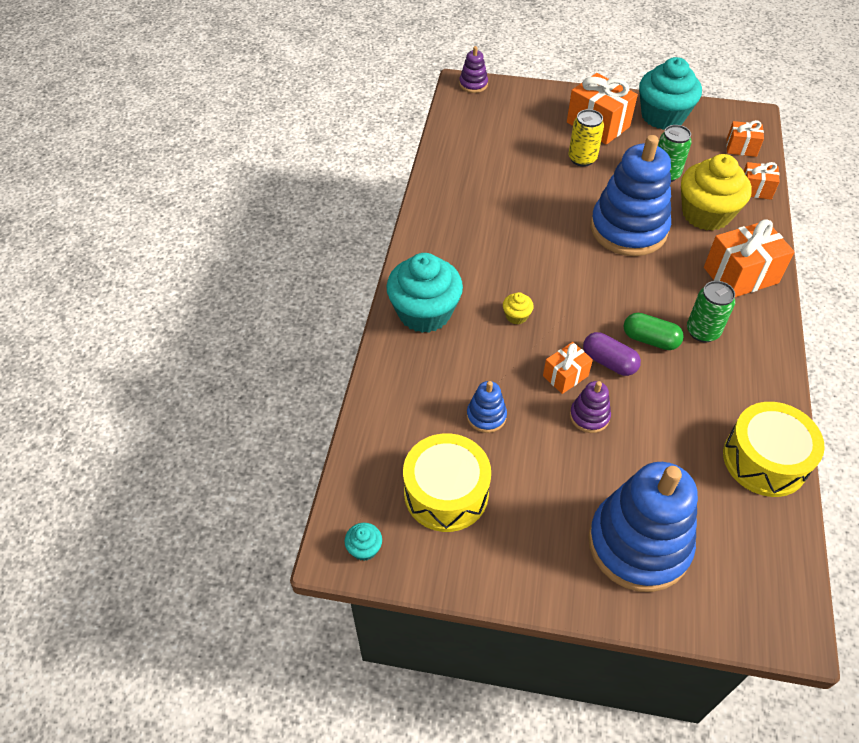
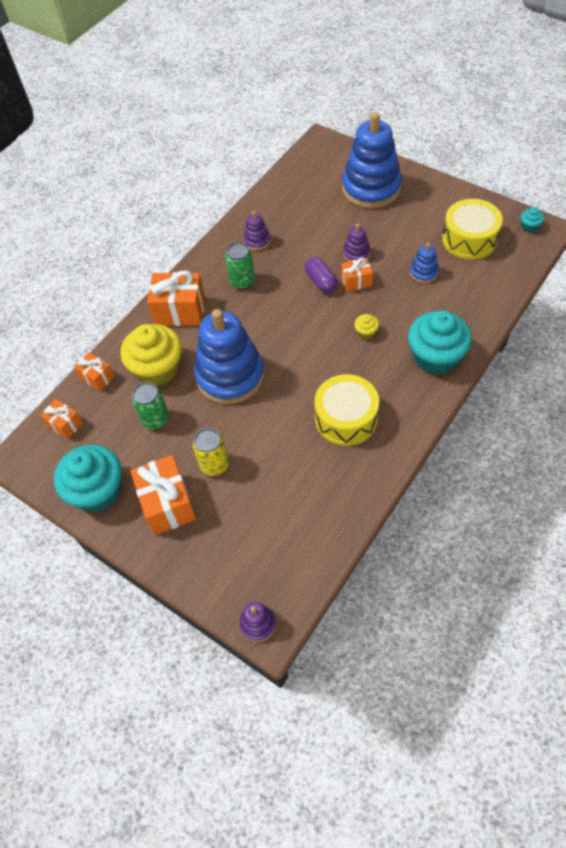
camera: 150 degrees left, 5 degrees up
green capsule [624,313,684,350] -> none
yellow drum [723,402,825,497] -> yellow drum moved to [314,374,379,446]
none -> purple stacking toy [244,211,271,251]

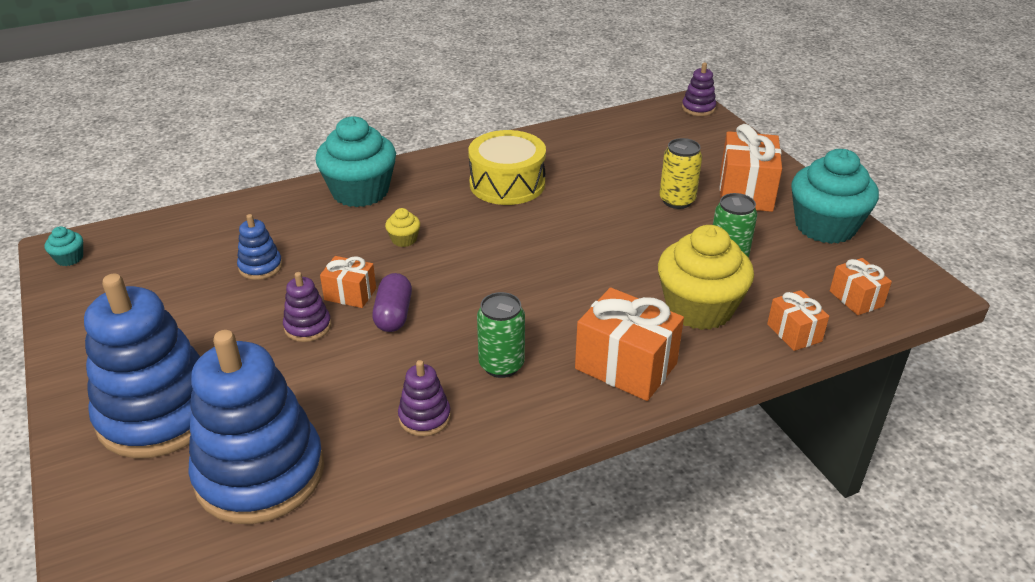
camera: 155 degrees left, 20 degrees down
blue stacking toy [194,309,264,404] -> blue stacking toy moved to [188,330,324,524]
yellow drum [442,199,503,260] -> none

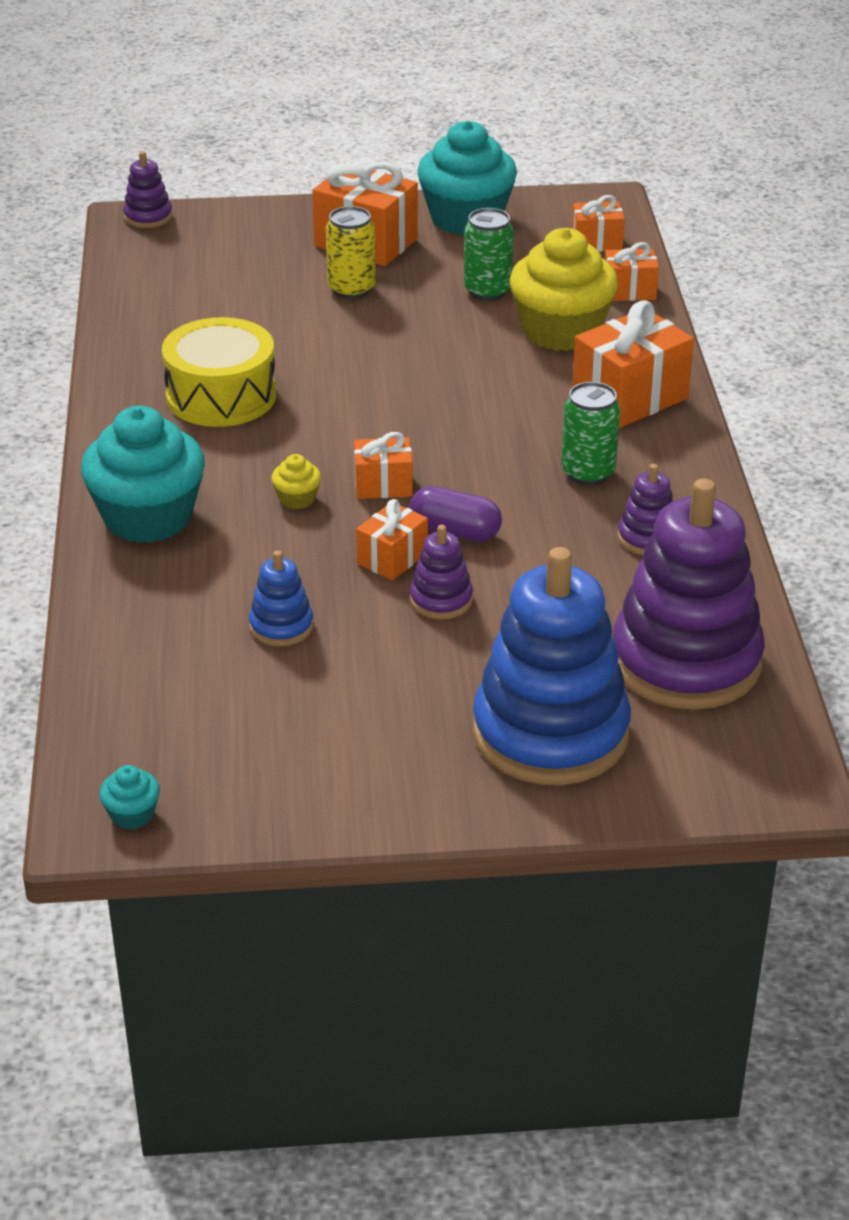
camera: 70 degrees left, 0 degrees up
blue stacking toy [188,330,324,524] -> purple stacking toy [613,479,765,710]
none -> orange gift [354,432,413,499]

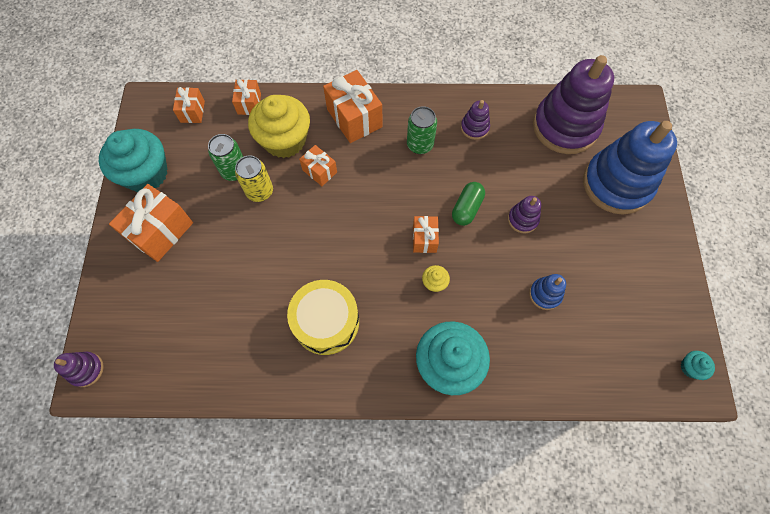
camera: 85 degrees left, 30 degrees up
yellow can [326,206,376,299] -> yellow can moved to [235,155,273,202]
orange gift [356,499,428,581] -> orange gift moved to [299,145,337,186]
purple capsule [409,486,502,542] -> green capsule [452,182,485,226]

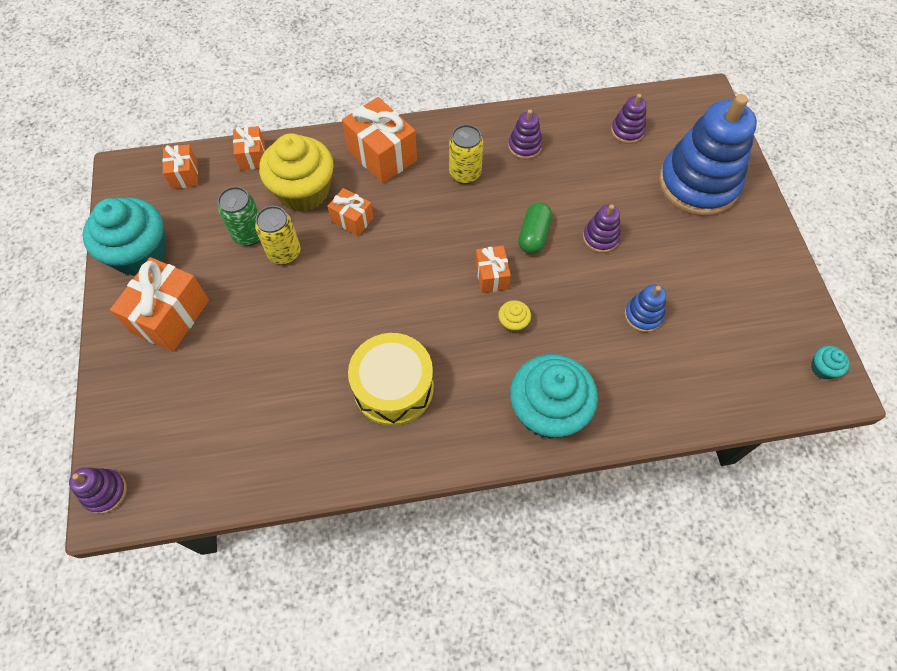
camera: 10 degrees left, 5 degrees down
green can [407,106,437,154] -> yellow can [449,124,484,184]
purple stacking toy [533,55,614,154] -> purple stacking toy [611,94,646,144], size x0.44

